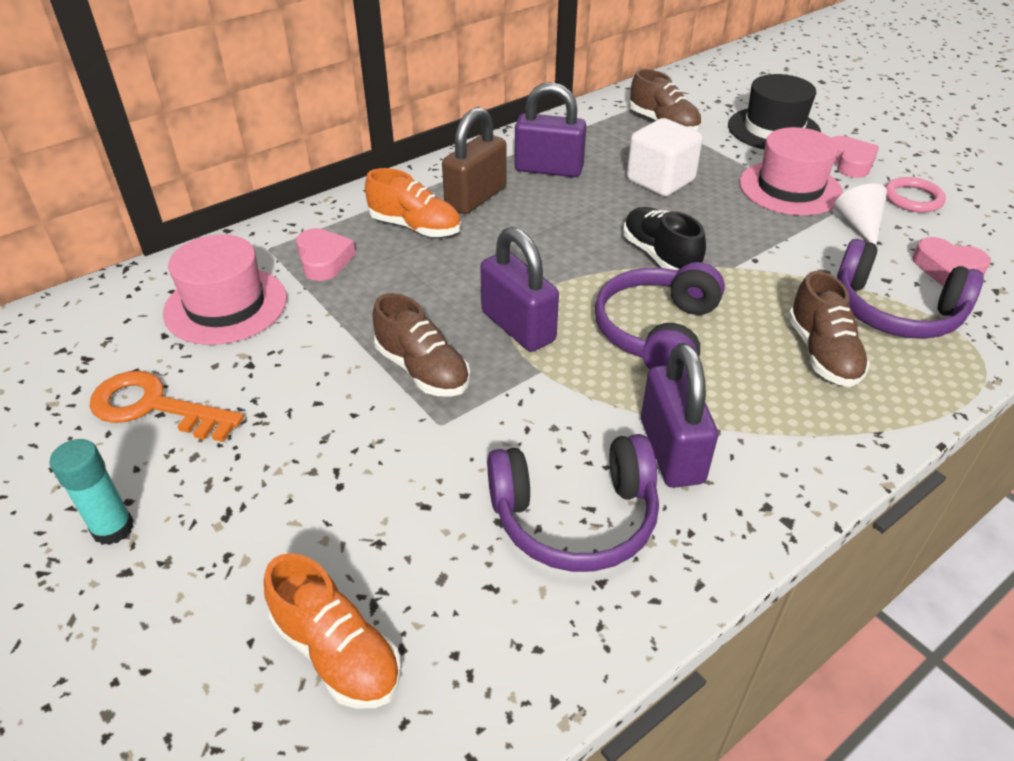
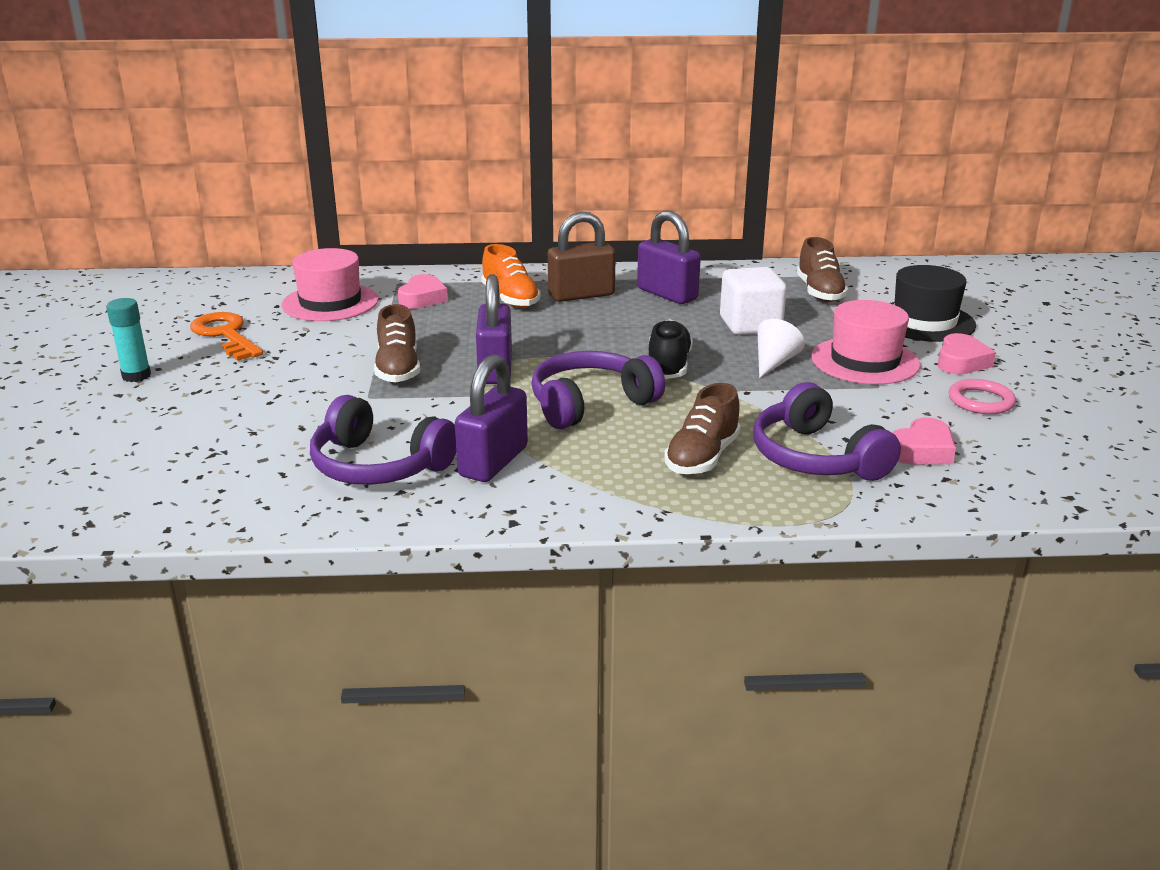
camera: 35 degrees right, 15 degrees down
orange shoe [264,553,401,709] -> none
white cone [834,184,887,245] -> white cone moved to [757,319,805,378]
pink heart [913,237,991,286] -> pink heart turned 105 degrees counterclockwise [892,417,956,464]

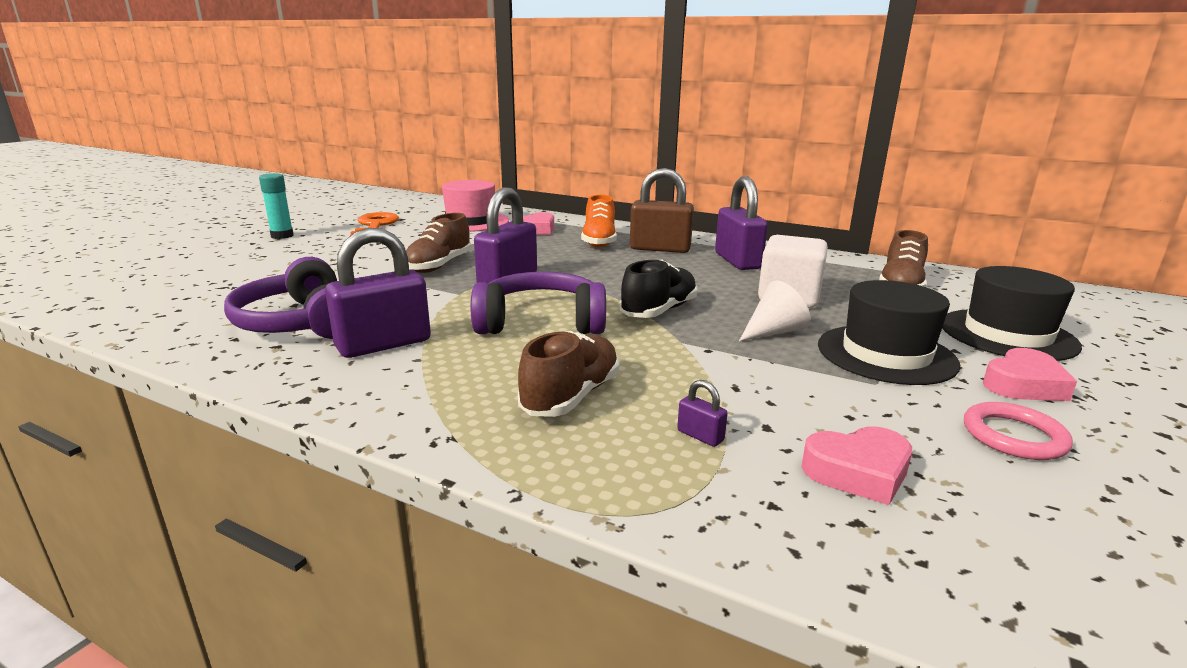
camera: 30 degrees right, 5 degrees down
brown shoe [664,383,741,474] -> brown shoe turned 150 degrees clockwise [518,331,619,417]
purple headphones [753,382,901,481] -> purple padlock [677,380,728,447]
pink hat [811,300,920,384] -> black hat [818,280,960,385]

